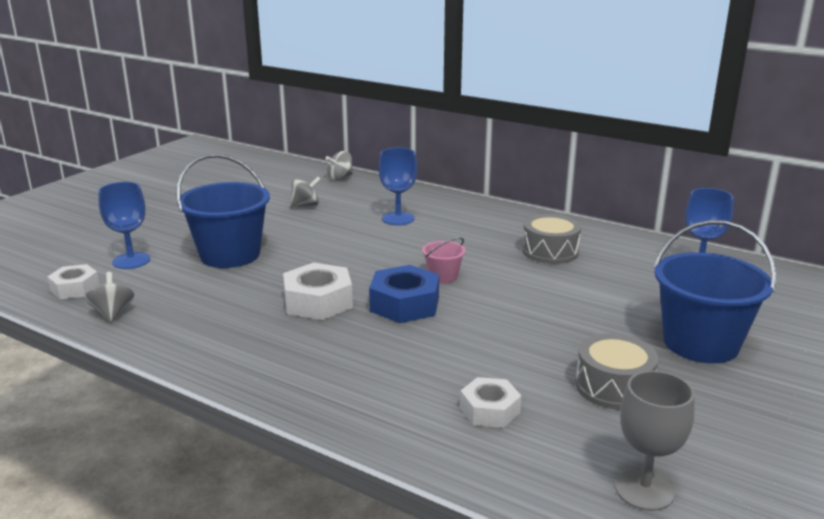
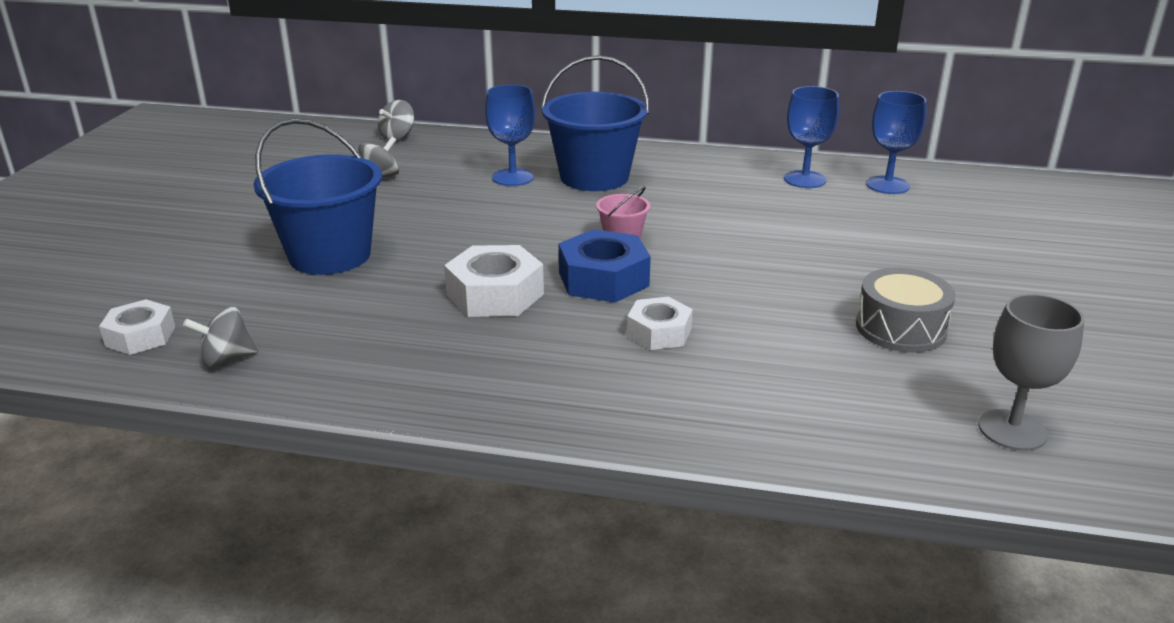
camera: 20 degrees left, 5 degrees up
grey spinning top [85,272,135,322] -> grey spinning top turned 75 degrees counterclockwise [183,306,258,368]
blue goblet [98,182,150,269] -> blue goblet moved to [784,86,839,188]
white nut [460,377,521,428] -> white nut moved to [627,297,693,350]
grey drum [522,214,581,264] -> none
blue bucket [654,220,776,363] -> blue bucket moved to [541,55,650,191]

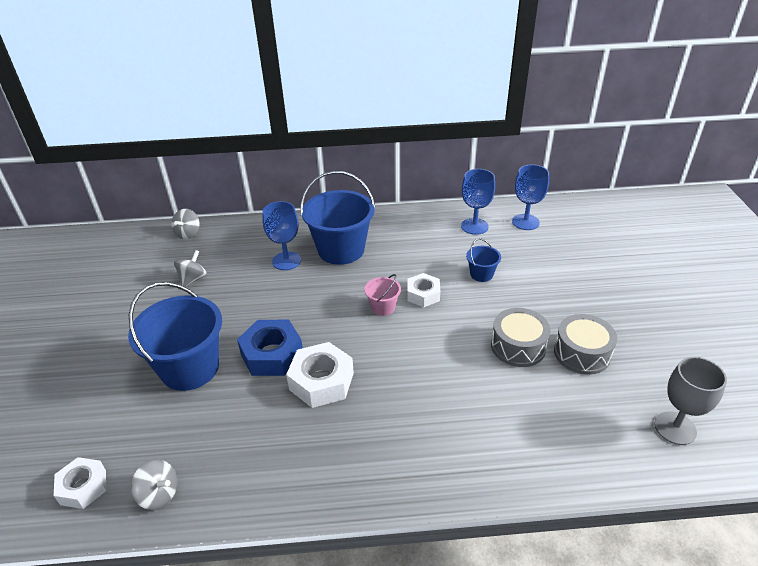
camera: 15 degrees left, 10 degrees up
grey spinning top [183,306,258,368] -> grey spinning top turned 120 degrees counterclockwise [131,459,177,510]
blue nut [559,229,651,303] -> blue nut moved to [237,320,303,376]
white nut [627,297,693,350] -> white nut moved to [407,273,440,307]
none -> blue bucket [466,238,501,282]
none -> grey drum [491,308,550,367]

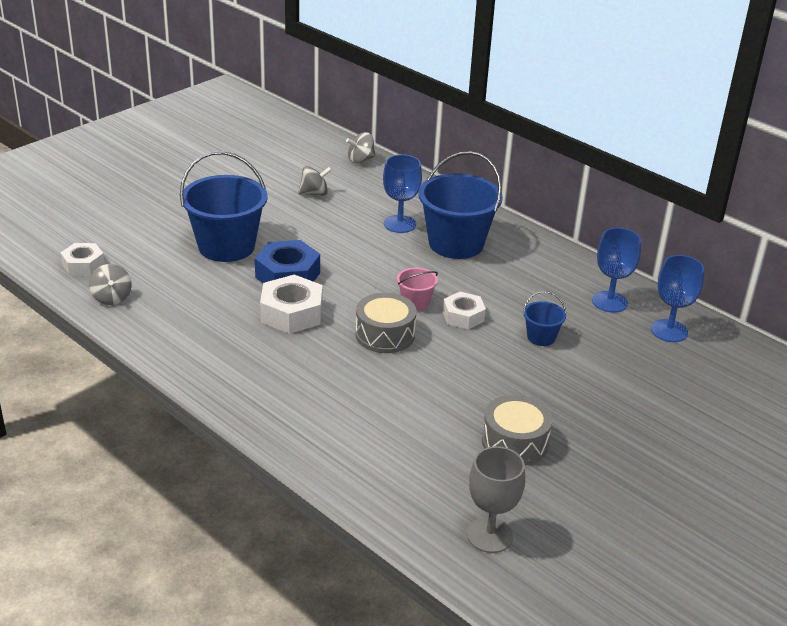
camera: 45 degrees right, 5 degrees down
grey drum [491,308,550,367] -> grey drum moved to [355,293,417,353]

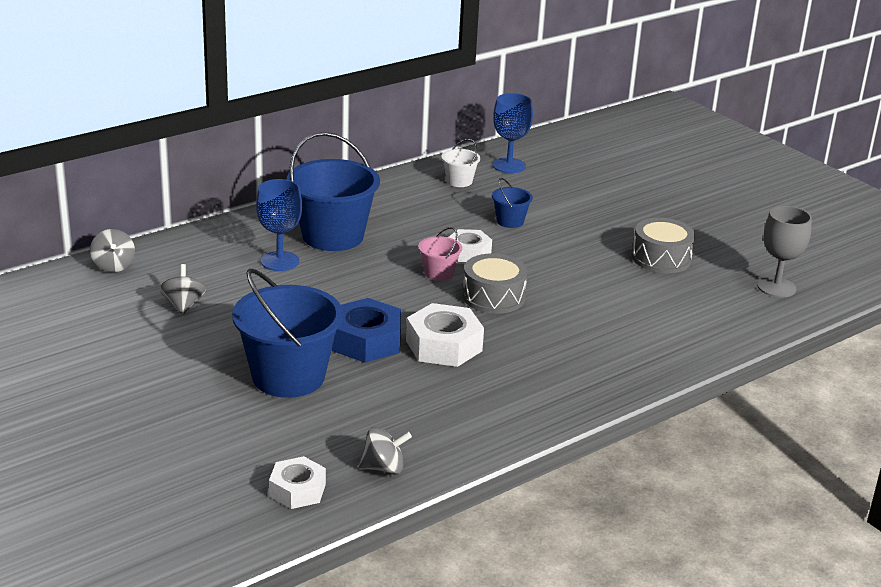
camera: 80 degrees left, 5 degrees down
blue goblet [592,228,641,313] -> white bucket [441,139,480,187]

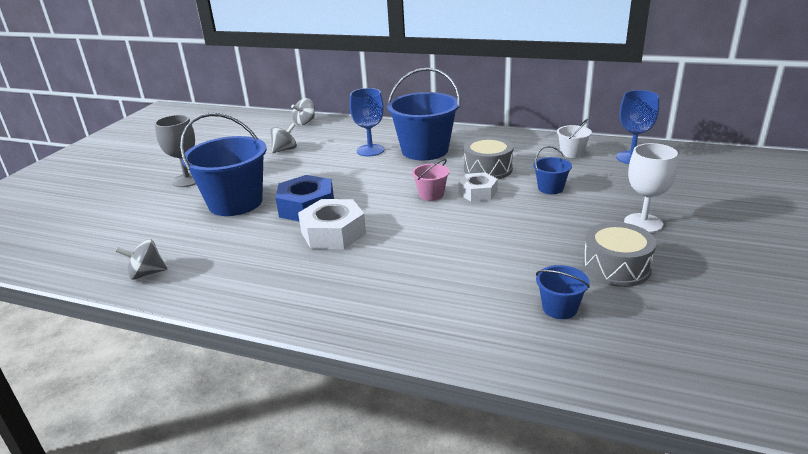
camera: 60 degrees right, 0 degrees up
white nut [269,456,326,509] -> none
grey spinning top [359,427,412,474] -> grey spinning top turned 120 degrees clockwise [115,239,167,280]
grey drum [463,253,527,314] -> grey drum moved to [464,137,514,179]
grey goblet [757,206,812,297] -> grey goblet moved to [155,115,196,187]
none -> blue bucket [536,265,590,319]
none -> white goblet [624,143,678,233]

